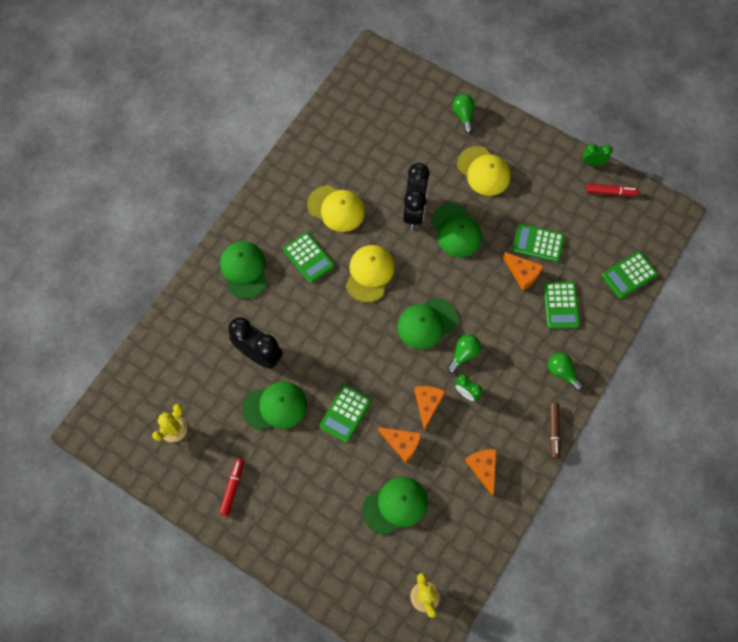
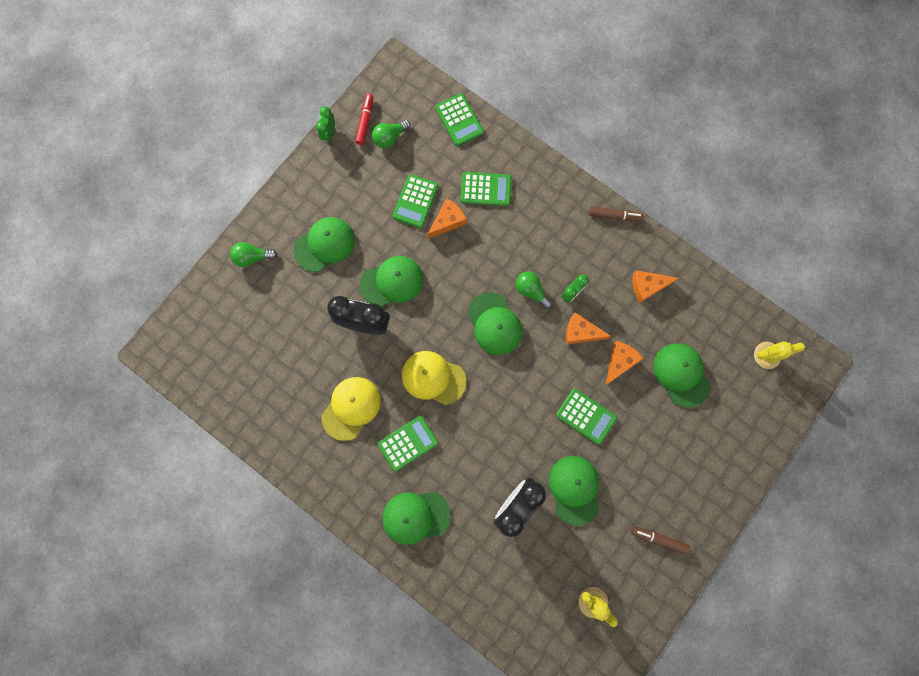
camera: 85 degrees left, 10 degrees up
red marker [219,459,244,516] -> brown marker [631,526,690,555]
yellow cap [457,146,511,196] -> green cap [293,217,355,272]
green light bulb [548,352,583,391] -> green light bulb moved to [372,120,411,148]

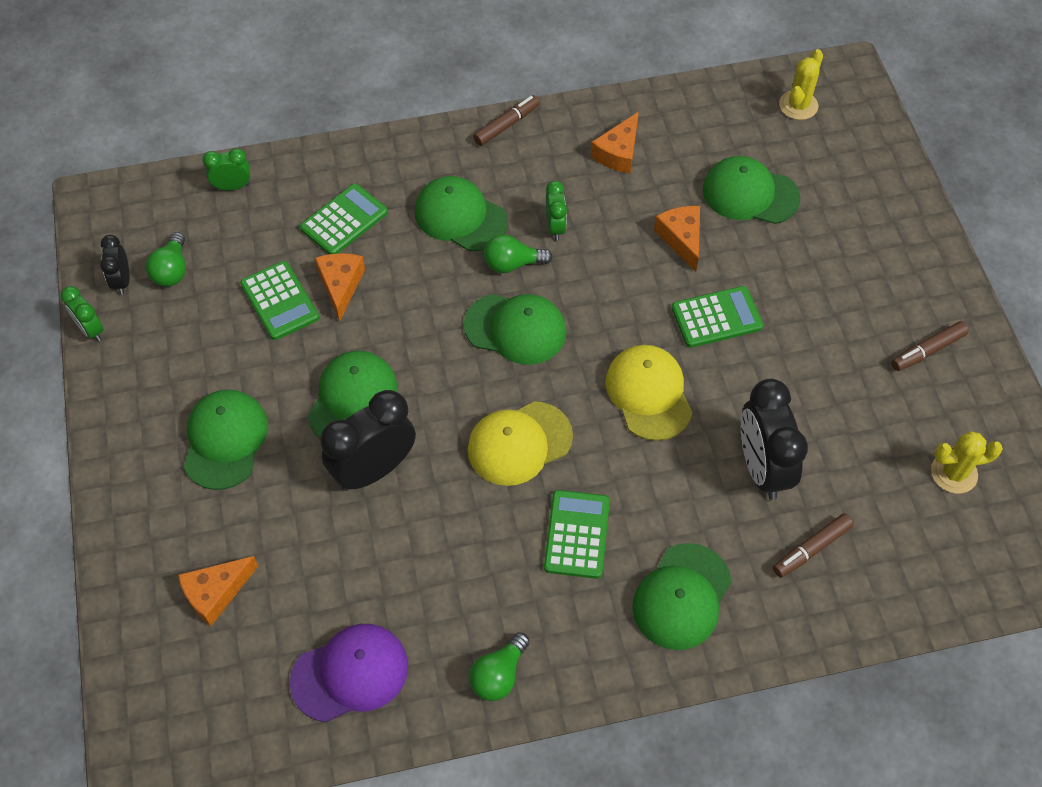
camera: 50 degrees left, 20 degrees down
green light bulb [230,242,277,267] -> green light bulb moved to [469,632,530,701]
yellow cap [322,377,381,441] -> yellow cap moved to [605,345,693,441]
red marker [355,94,374,145] -> black clock [100,235,129,295]
green calculator [435,93,484,146] -> green clock [203,148,250,190]
green cap [549,456,599,526] -> green cap moved to [415,176,508,251]
orange cheese [566,312,612,344] -> orange cheese moved to [178,556,258,626]
none -> purple cap [290,624,408,722]
none -> brown marker [773,513,854,578]

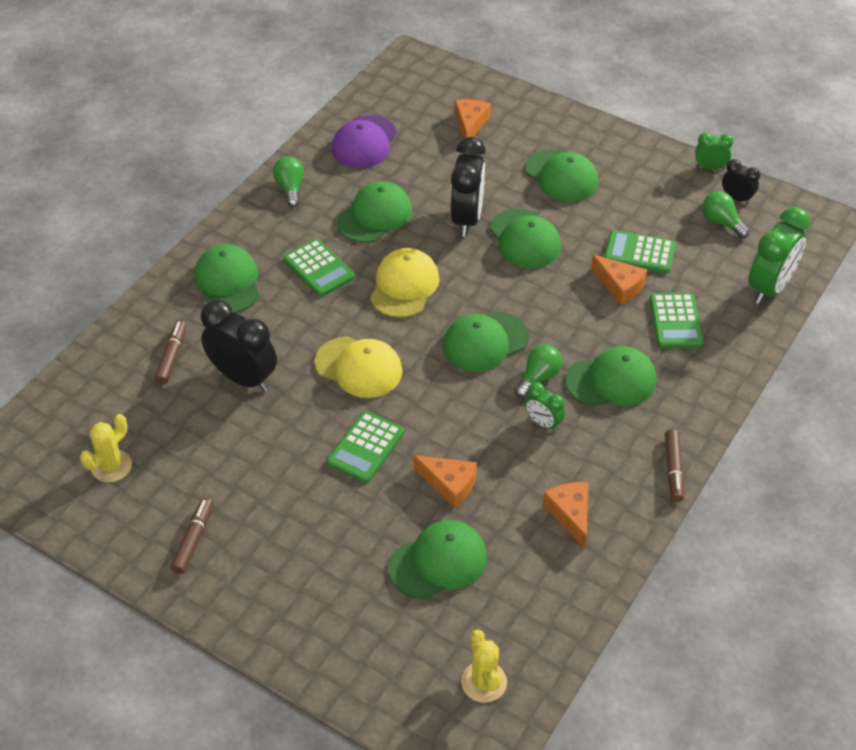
camera: 135 degrees right, 10 degrees down
green clock [203,148,250,190] -> green clock [748,207,811,304], size x1.92
none -> green cap [336,181,412,243]

